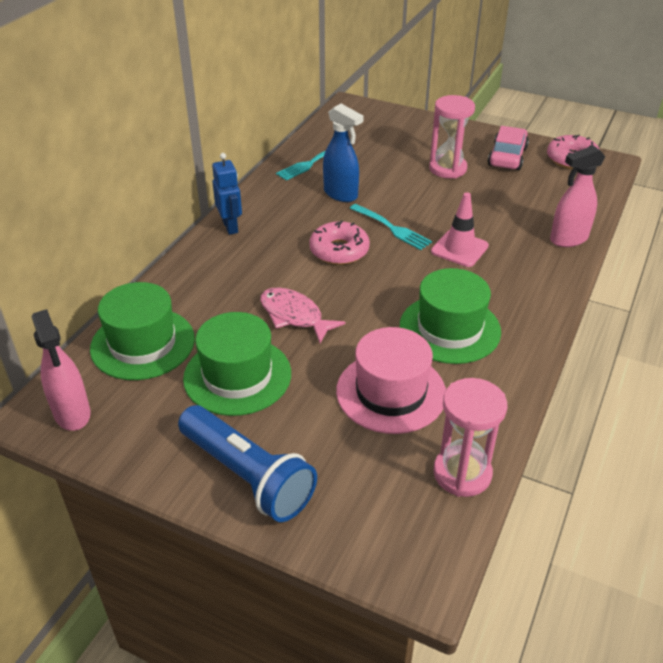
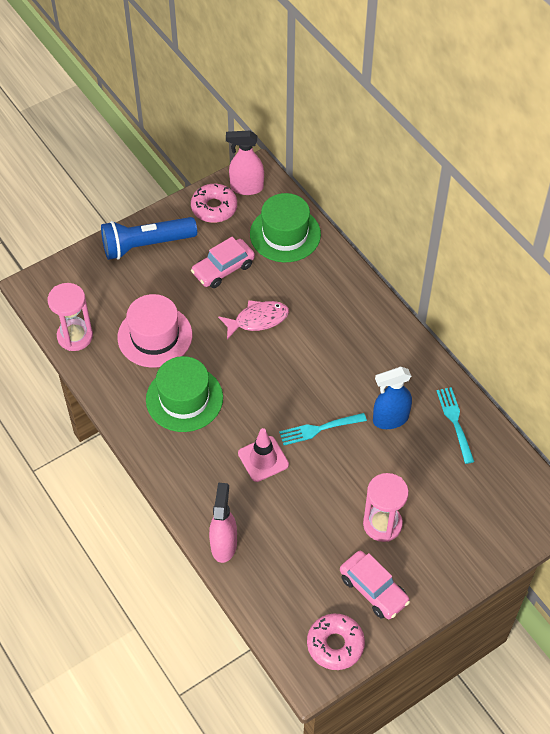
camera: 120 degrees right, 15 degrees up
green hat [183,312,291,416] -> pink car [191,237,255,288]
blue robot [212,153,242,235] -> none
pink donut [309,220,370,265] -> pink donut moved to [191,184,237,223]

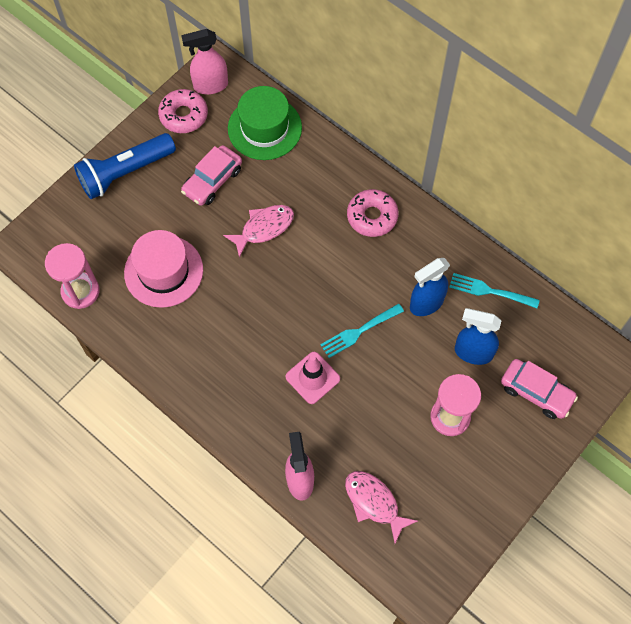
camera: 15 degrees left, 10 degrees up
green hat [146,356,223,432] -> none
pink donut [307,614,365,670] -> pink donut moved to [347,189,399,237]
pink car [340,551,410,619] -> pink car moved to [501,359,578,419]
turquoise fork [437,387,475,464] -> turquoise fork turned 45 degrees counterclockwise [449,273,540,308]
none -> pink fish [345,471,418,543]
none -> blue spray bottle [455,308,501,365]

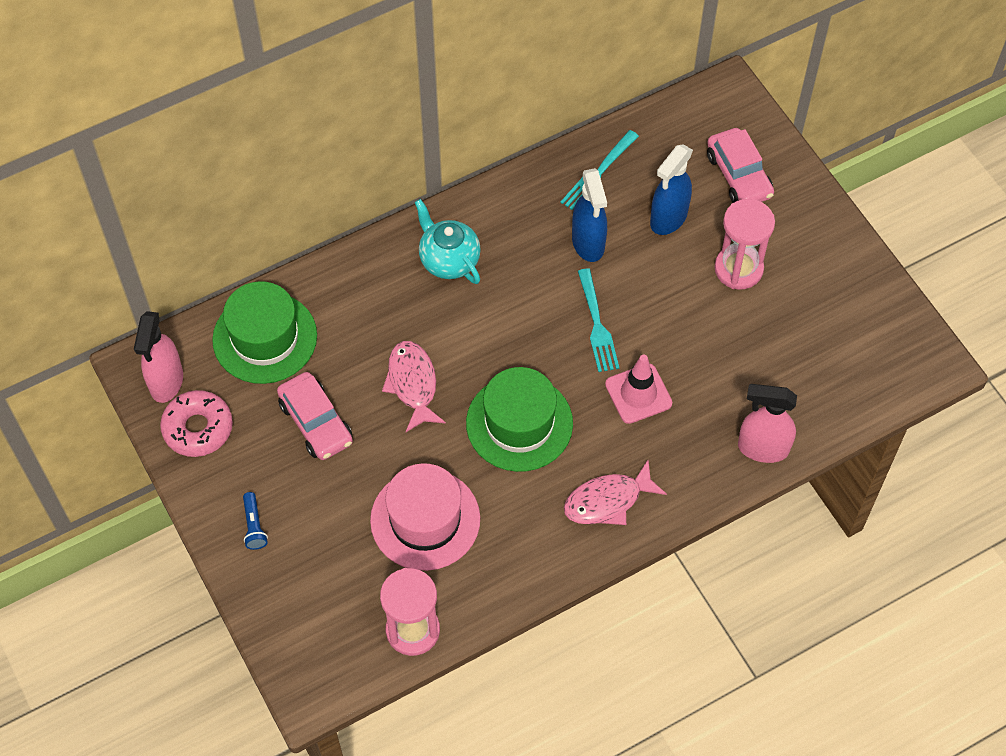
camera: 70 degrees left, 5 degrees down
blue flashlight [74,133,176,199] -> blue flashlight [243,492,268,550], size x0.40
pink fish [345,471,418,543] -> pink fish moved to [564,460,667,525]
pink donut [347,189,399,237] -> turquoise teapot [415,199,481,284]
pink car [501,359,578,419] -> pink car turned 105 degrees clockwise [707,128,774,203]
none -> green hat [466,367,573,472]

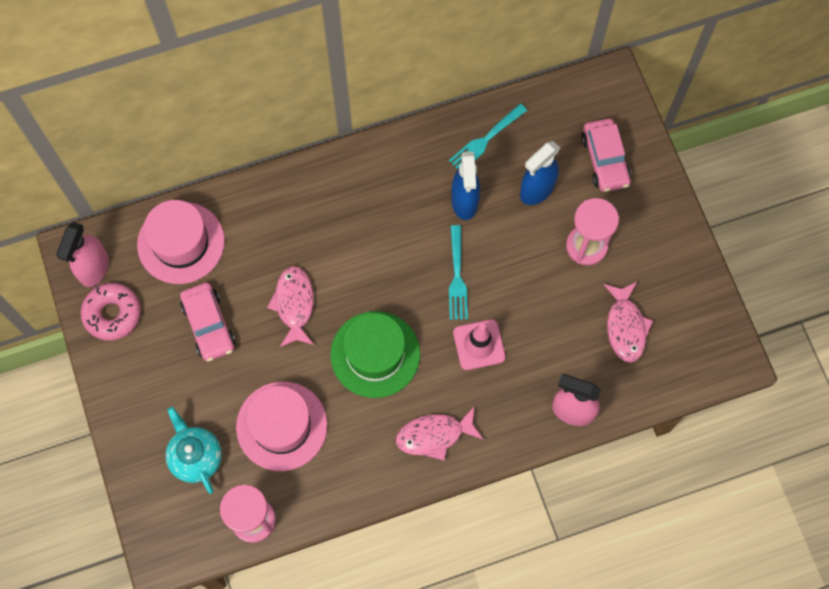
camera: 10 degrees right, 10 degrees up
green hat [212,281,317,384] -> pink hat [137,200,225,284]
blue flashlight [243,492,268,550] -> none
turquoise teapot [415,199,481,284] -> turquoise teapot moved to [165,407,222,494]
none -> pink fish [603,282,653,363]

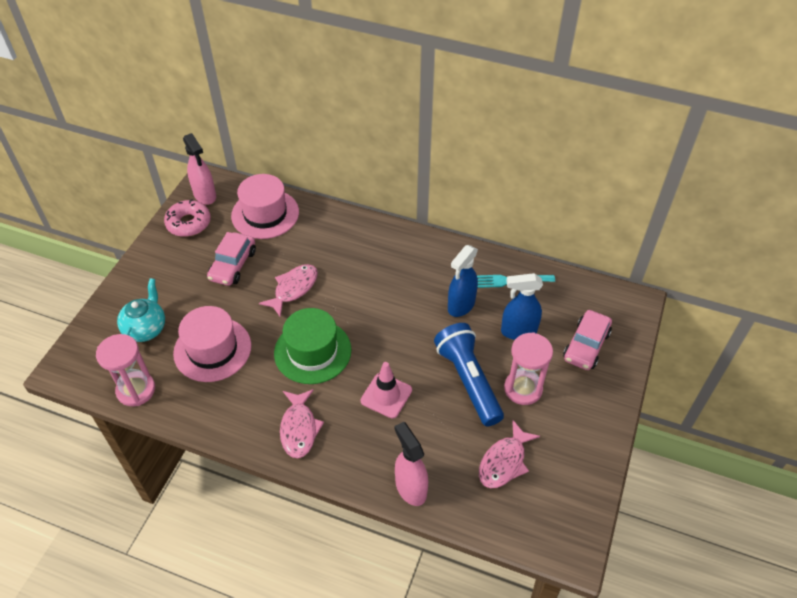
camera: 40 degrees right, 20 degrees down
pink spray bottle [56,222,109,287] -> pink spray bottle turned 90 degrees counterclockwise [183,133,216,205]
pink fish [396,407,484,461] -> pink fish turned 120 degrees counterclockwise [280,389,324,458]
turquoise fork [449,225,468,320] -> none
none -> blue flashlight [434,323,504,427]

